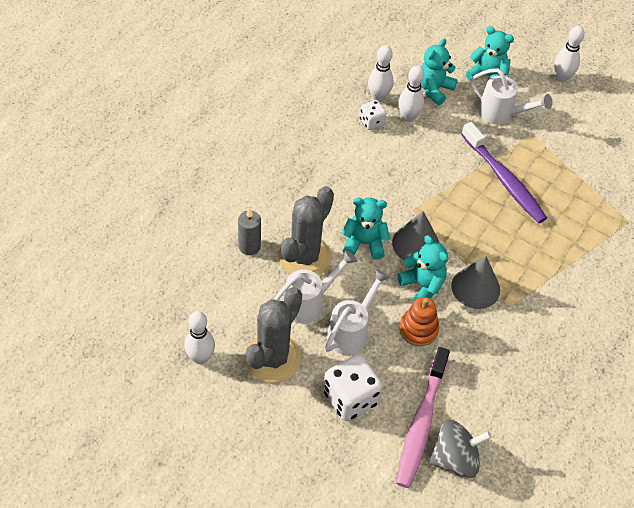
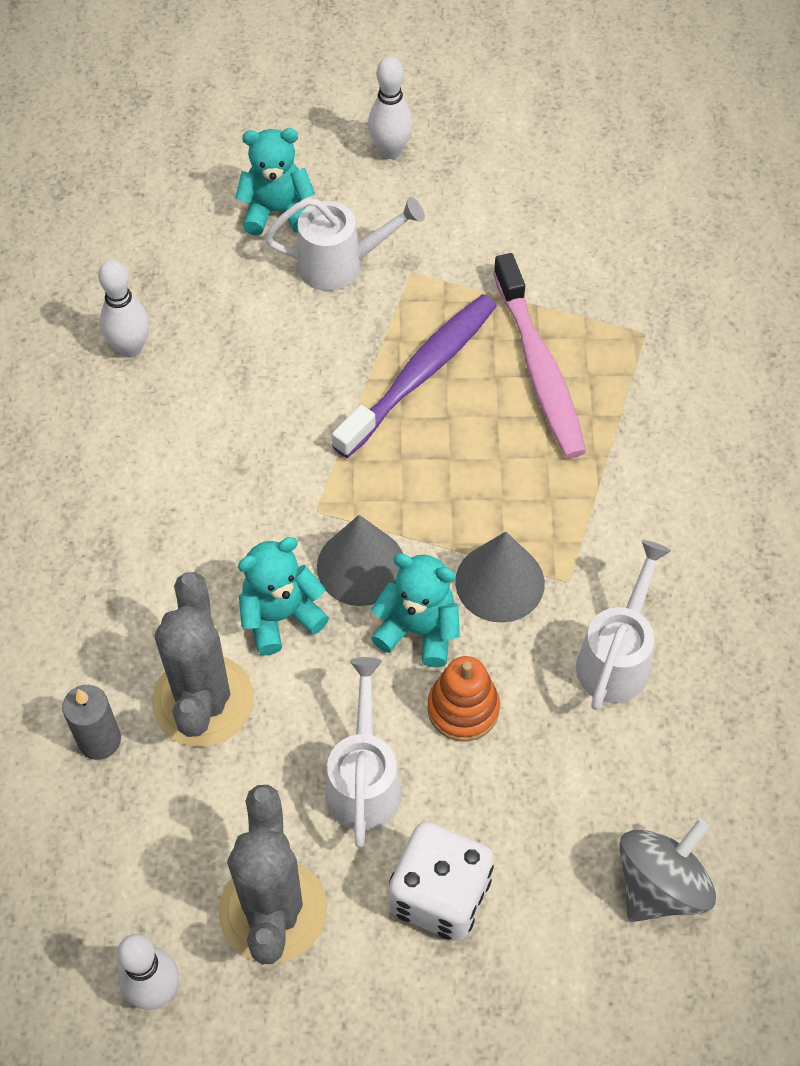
camera: 30 degrees left, 5 degrees up
white watering can [273,250,357,323] -> white watering can moved to [576,540,671,710]
white dice [359,100,386,130] -> none
pink toothbrush [396,347,450,488] -> pink toothbrush moved to [493,253,586,458]
white bowling pin [398,65,424,122] -> none
turquoise teddy bear [421,38,458,105] -> none
purple toothbrush [461,122,547,223] -> purple toothbrush turned 75 degrees counterclockwise [332,294,497,458]

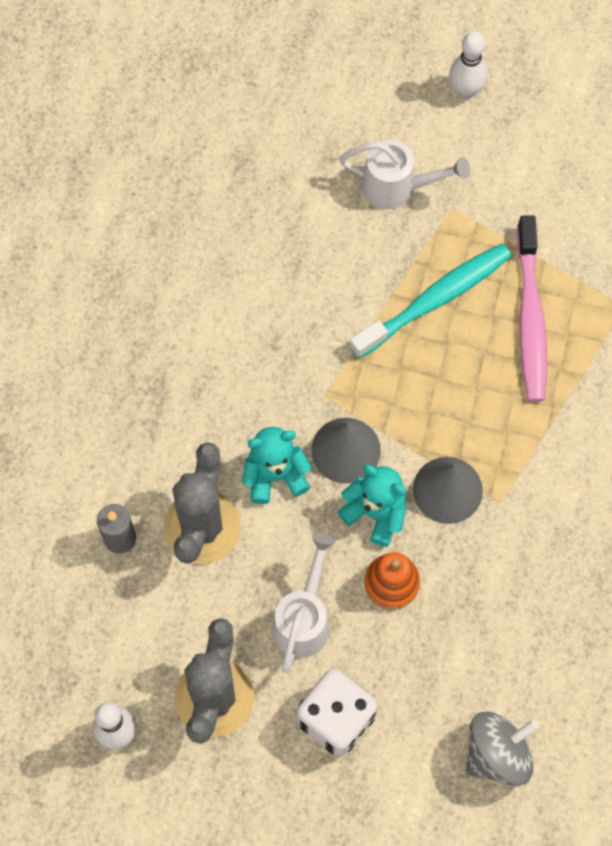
camera: 15 degrees right, 10 degrees up
white bowling pin [98,260,149,358] -> none
turquoise teddy bear [235,128,315,236] -> none
purple toothbrush [332,294,497,458] -> turquoise toothbrush [349,243,512,359]
white watering can [576,540,671,710] -> none

